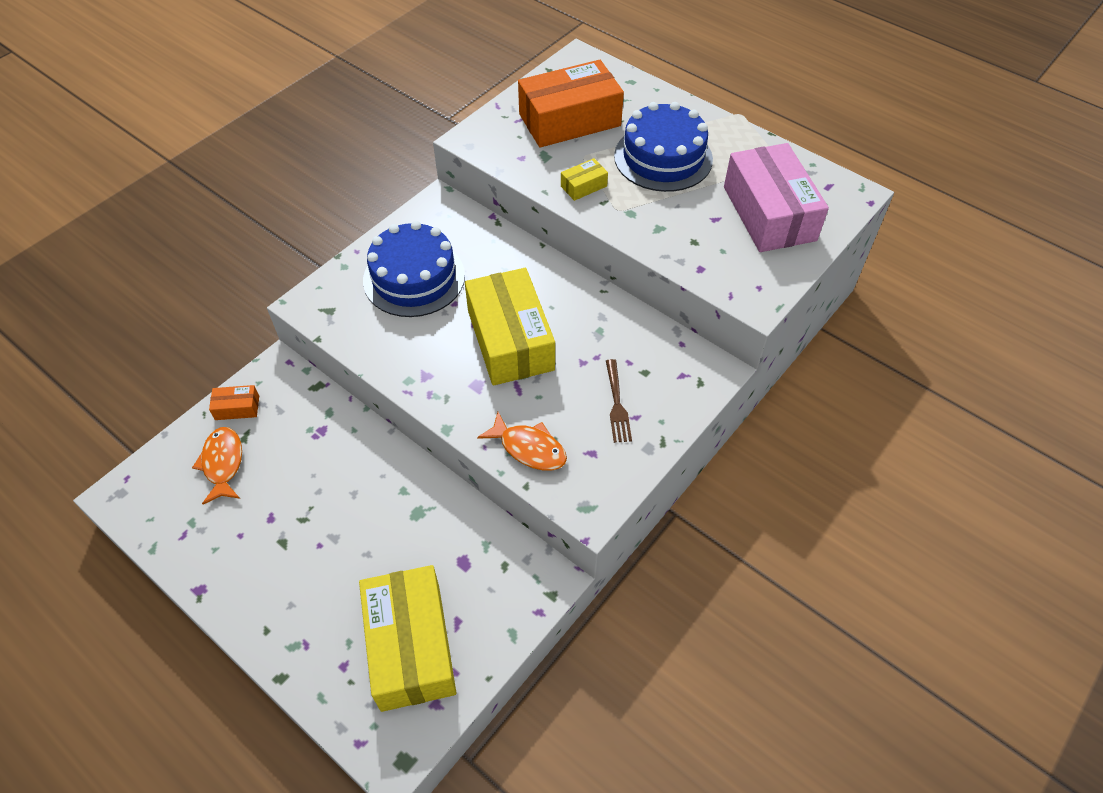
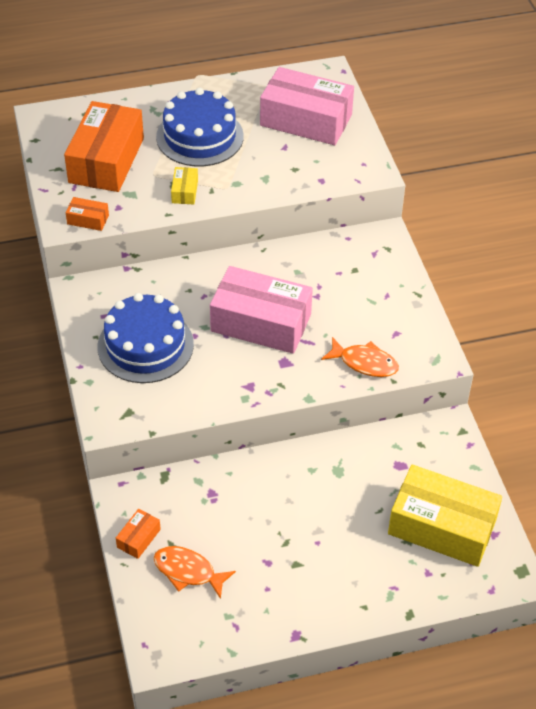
camera: 55 degrees left, 5 degrees down
yellow box [465,268,555,385] -> pink box [210,266,313,354]
orange fish [477,412,567,471] -> orange fish turned 45 degrees clockwise [321,337,399,377]
brown fork [606,359,632,443] -> none
none -> orange box [66,197,109,231]

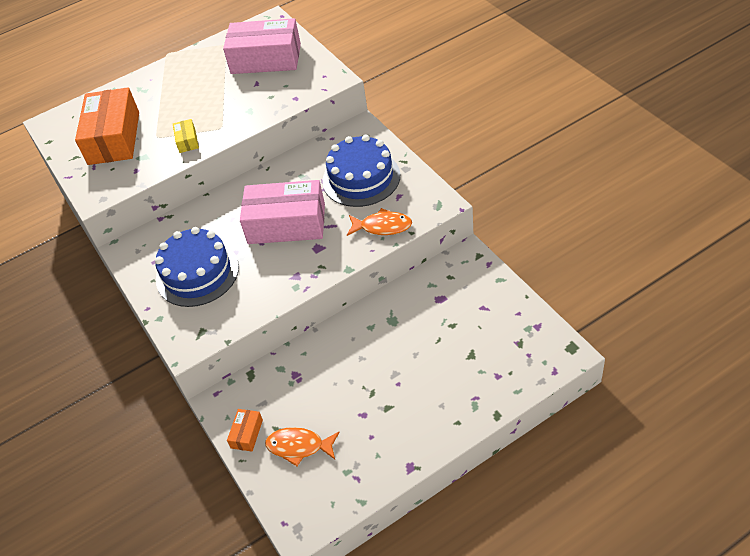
camera: 10 degrees left, 0 degrees up
orange box [66,197,109,231] -> none
blue cake [156,88,244,167] -> blue cake moved to [322,135,400,207]
yellow box [388,465,502,567] -> none

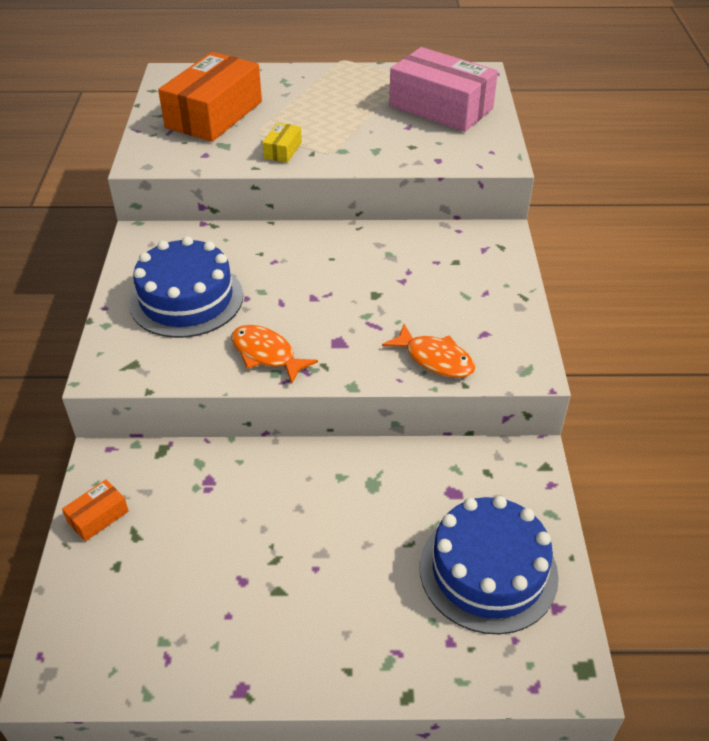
camera: 25 degrees right, 5 degrees down
pink box [240,180,325,244] -> none
orange fish [265,427,340,466] -> orange fish moved to [231,325,318,384]
blue cake [322,135,400,207] -> blue cake moved to [420,496,559,634]

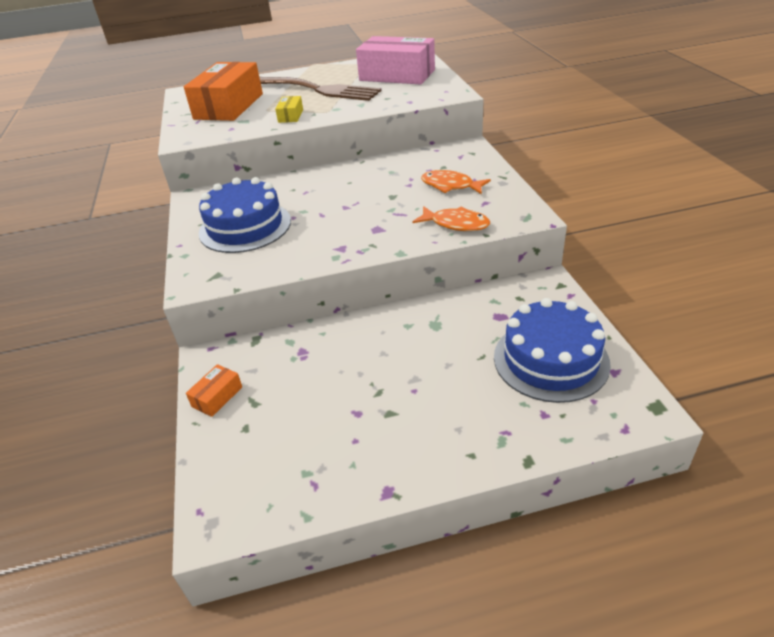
camera: 10 degrees left, 5 degrees down
orange fish [231,325,318,384] -> orange fish moved to [421,170,491,194]
none -> brown fork [259,77,381,101]

